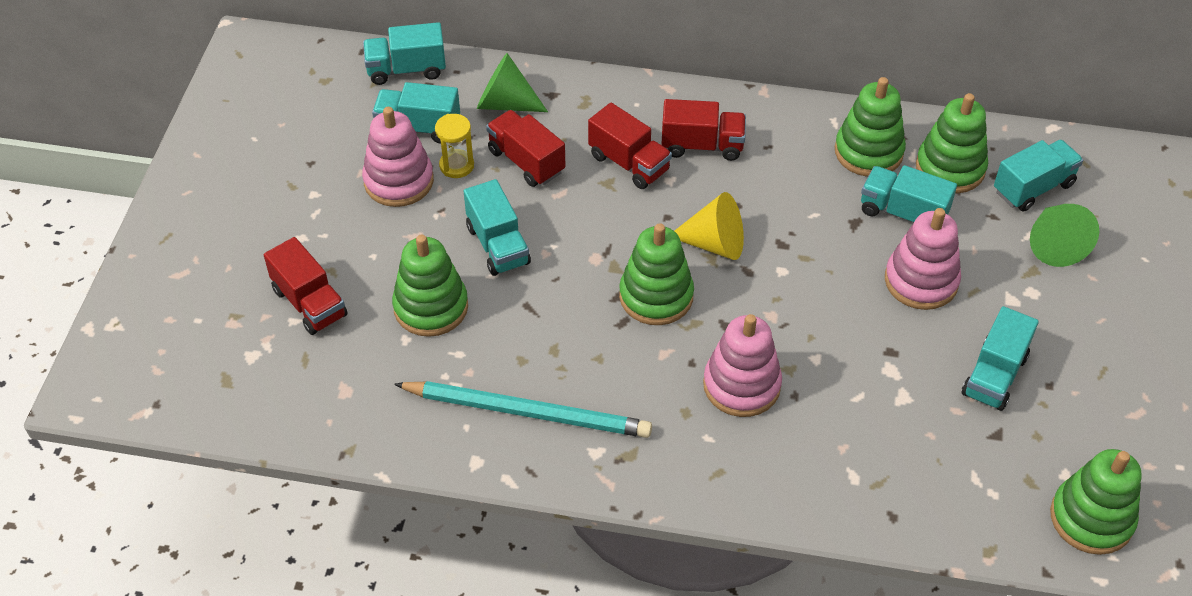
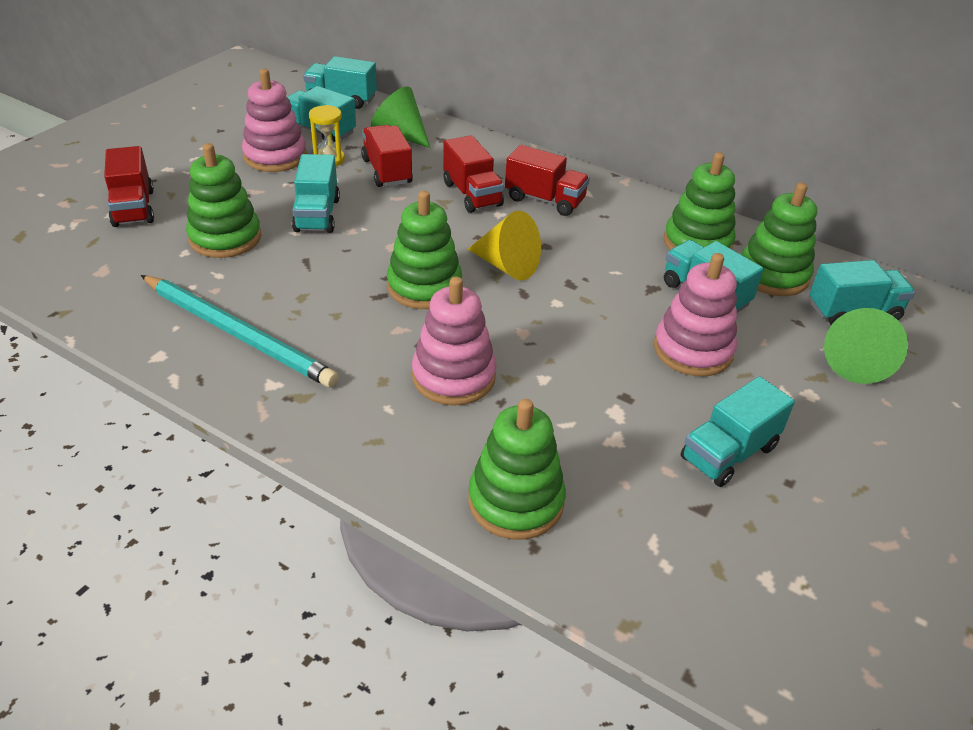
camera: 20 degrees right, 10 degrees down
green stacking toy [1050,449,1142,555] -> green stacking toy moved to [468,399,566,540]

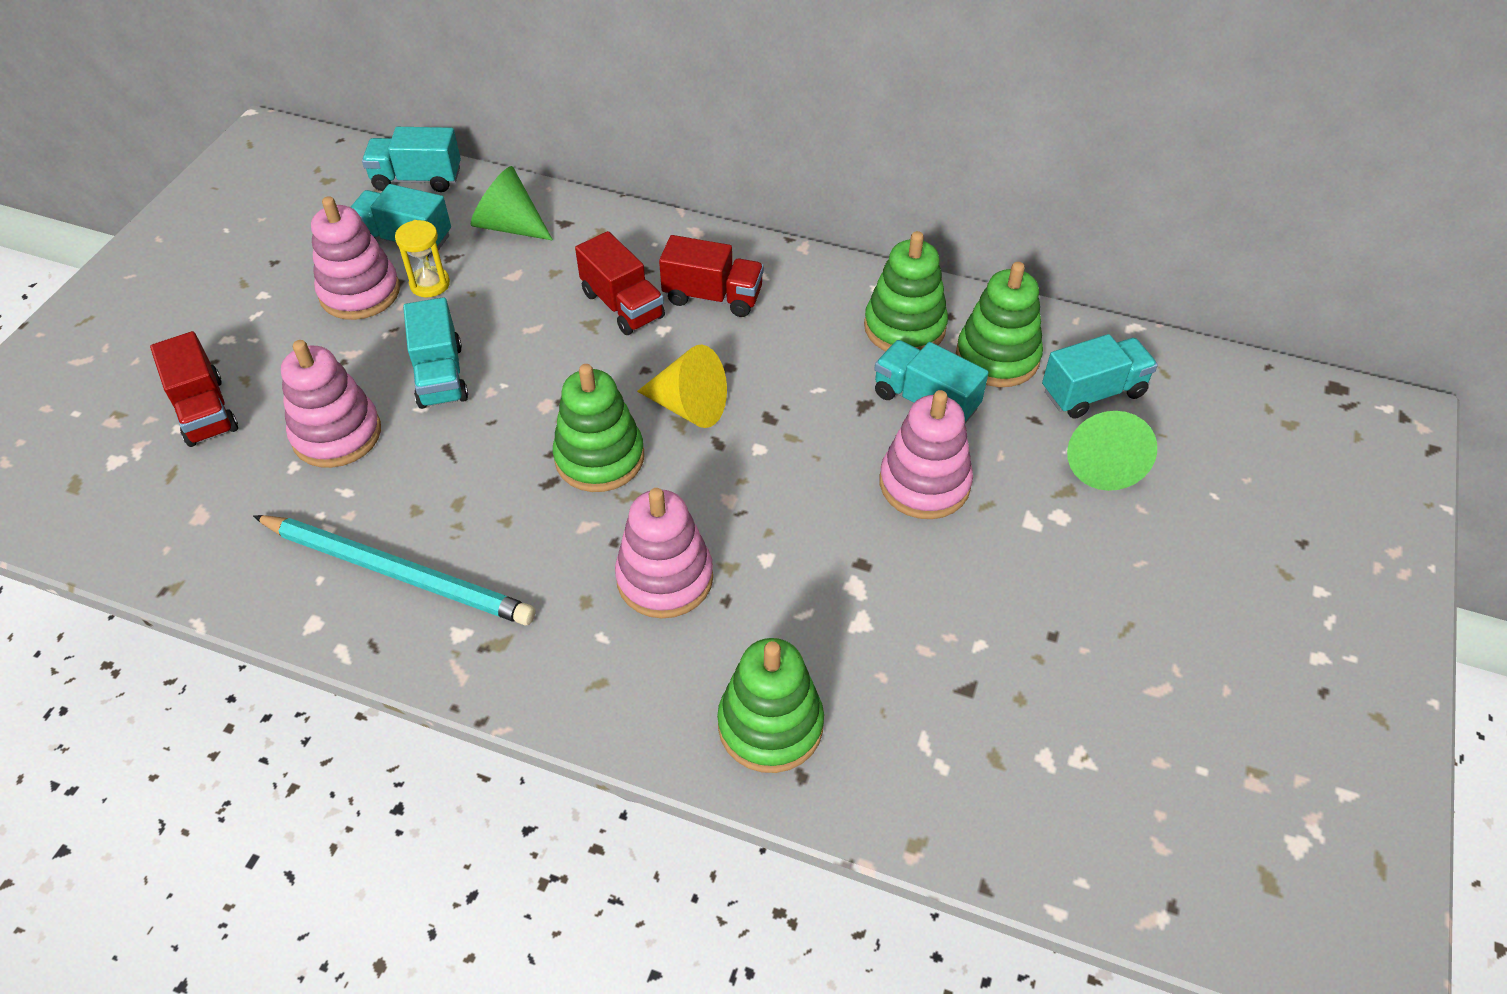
camera: 10 degrees left, 10 degrees up
green stacking toy [186,143,261,258] -> pink stacking toy [281,340,381,468]
red truck [361,125,413,187] -> none
turquoise truck [681,376,795,487] -> none

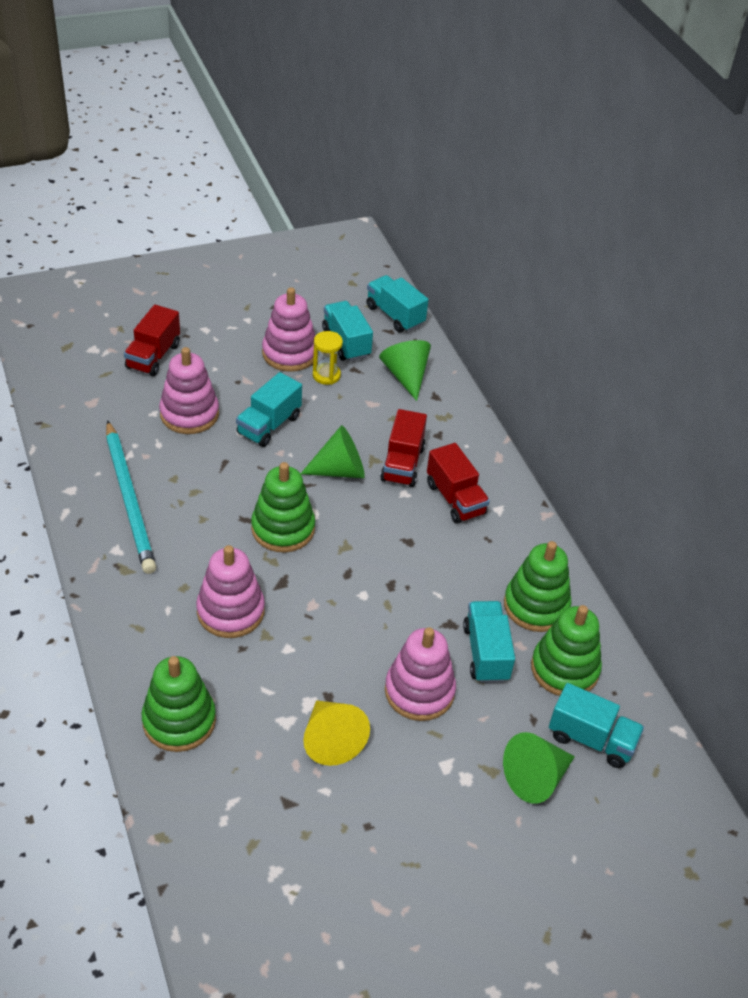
camera: 45 degrees right, 5 degrees down
yellow cone [637,345,727,428] -> yellow cone moved to [303,700,370,766]
none -> green cone [300,425,365,478]

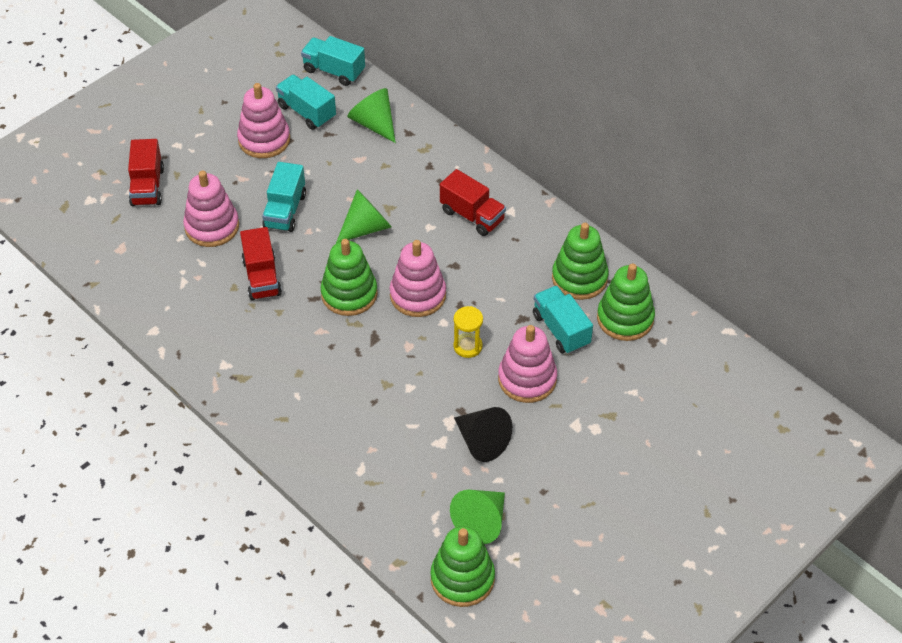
camera: 20 degrees left, 5 degrees up
turquoise pencil [106,420,156,574] -> none
green stacking toy [141,656,216,752] -> green stacking toy moved to [430,526,495,607]
pink stacking toy [196,545,265,638] -> pink stacking toy moved to [390,240,446,317]
yellow cone [303,700,370,766] -> black cone [454,407,512,462]
yellow hourglass [313,331,343,385] -> yellow hourglass moved to [453,306,483,358]
red truck [380,409,427,487] -> red truck moved to [240,227,282,300]
green cone [503,732,575,804] -> green cone moved to [450,490,505,544]
turquoise truck [549,683,644,768] -> none

